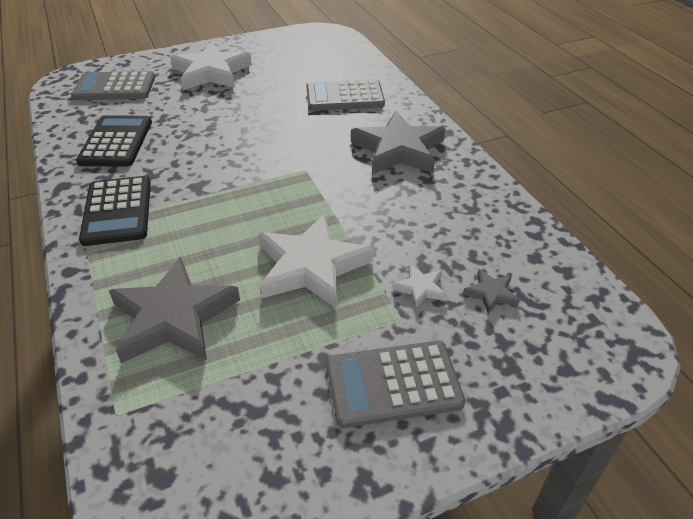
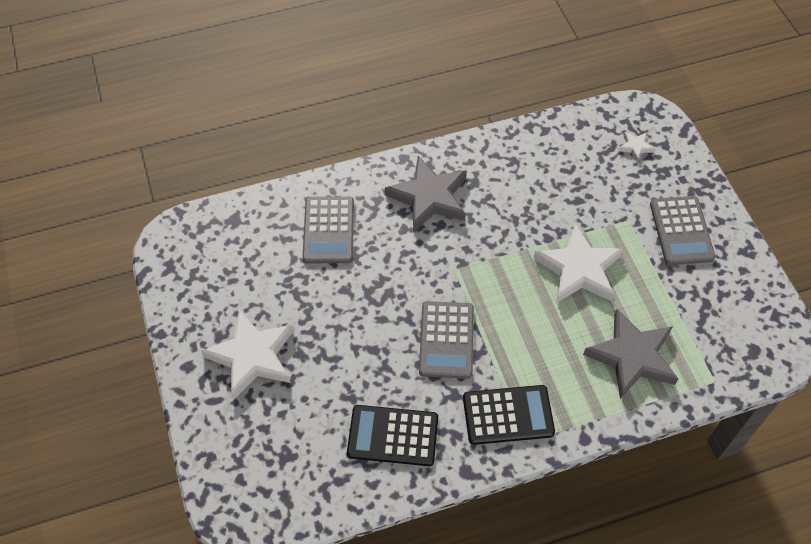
camera: 85 degrees left, 15 degrees up
grey calculator [71,71,155,100] -> grey calculator moved to [419,301,474,379]
white star [392,264,447,309] -> white star moved to [618,131,655,162]
grey star [463,269,520,314] -> none

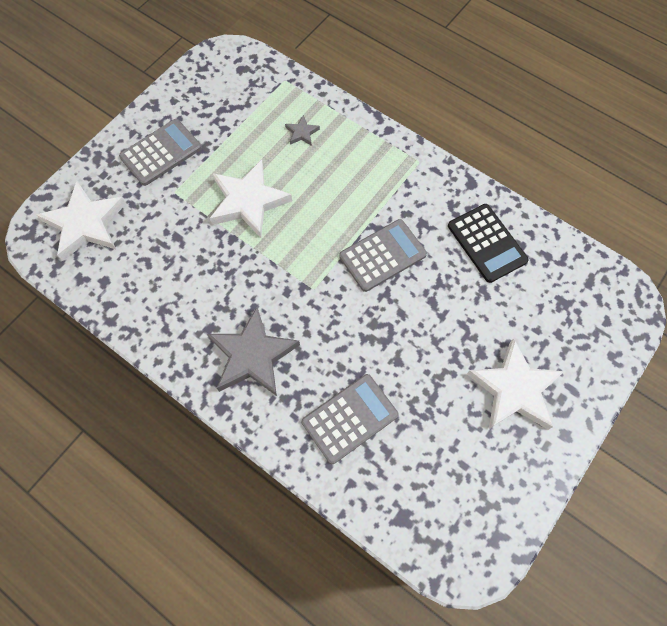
camera: 125 degrees left, 10 degrees up
black calculator [463,385,555,445] -> none
grey star [583,309,678,399] -> grey star [285,115,320,146], size x0.44
white star [618,131,655,162] -> white star [37,181,126,261], size x2.27

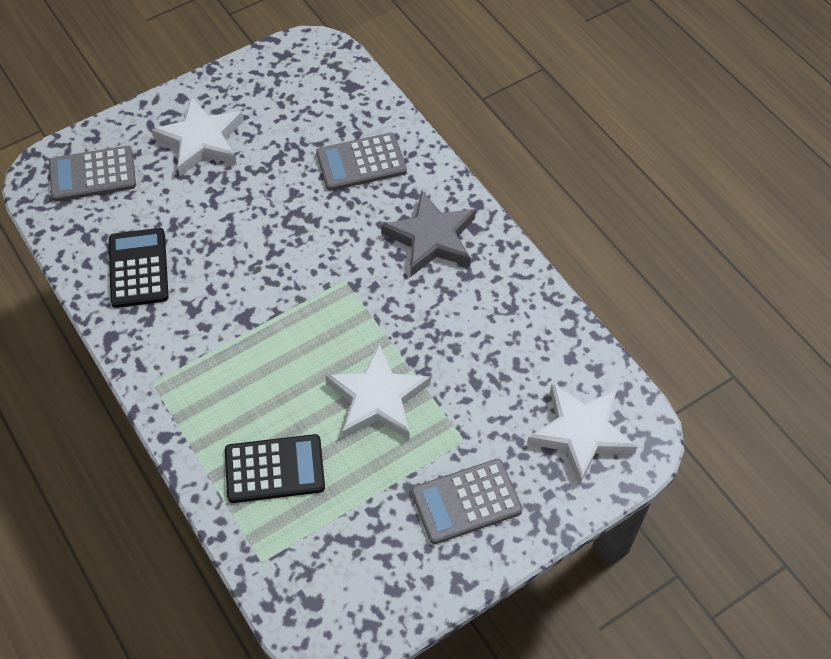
camera: 160 degrees left, 10 degrees down
grey star [285,115,320,146] -> black calculator [225,434,325,503]
grey calculator [339,219,427,292] -> grey calculator moved to [49,146,136,201]

